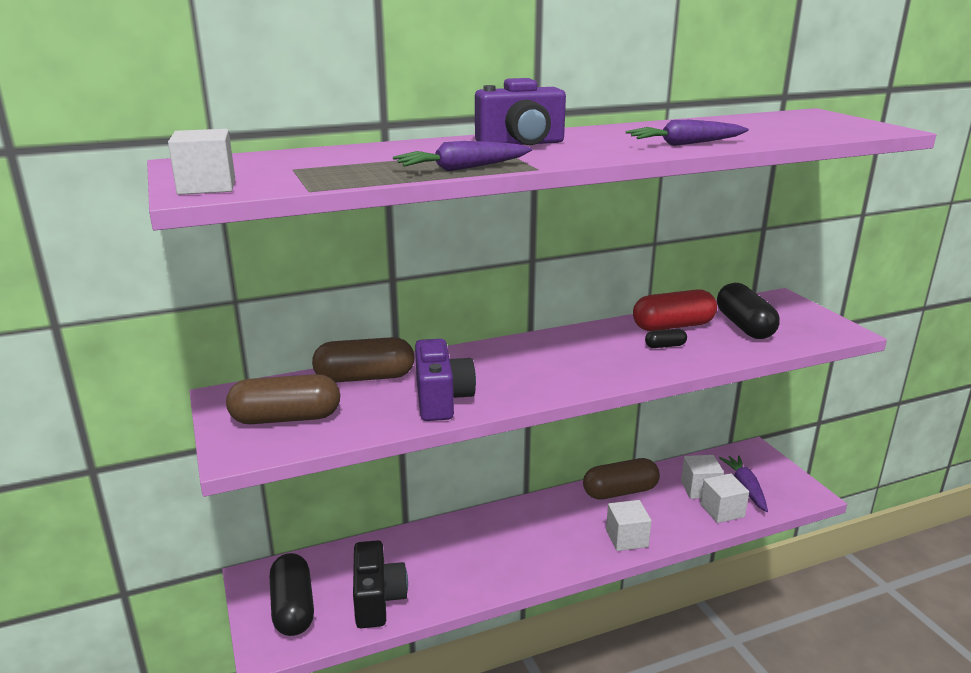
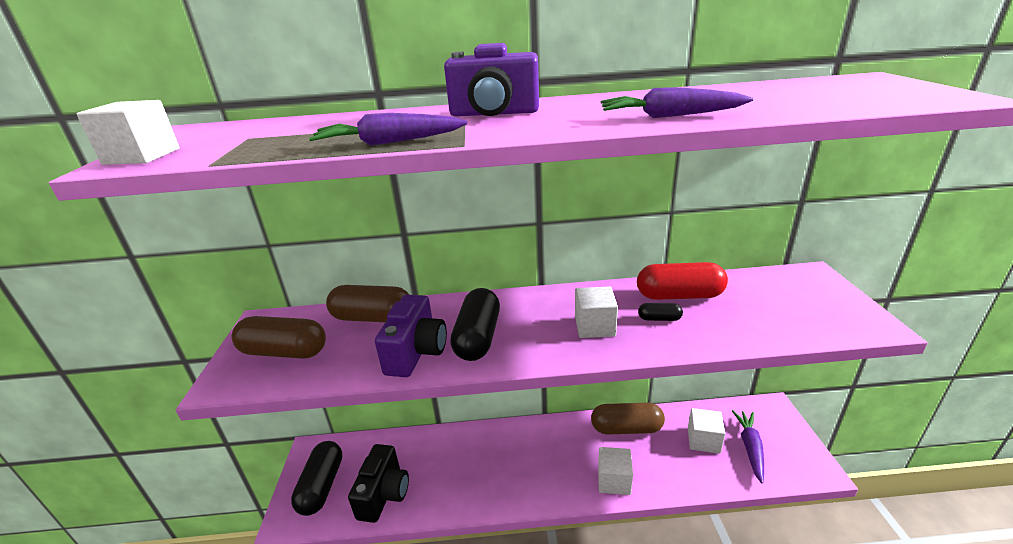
camera: 20 degrees right, 5 degrees up
white cube [700,473,749,523] -> white cube moved to [575,286,618,338]
black capsule [717,283,780,339] -> black capsule moved to [450,288,500,361]

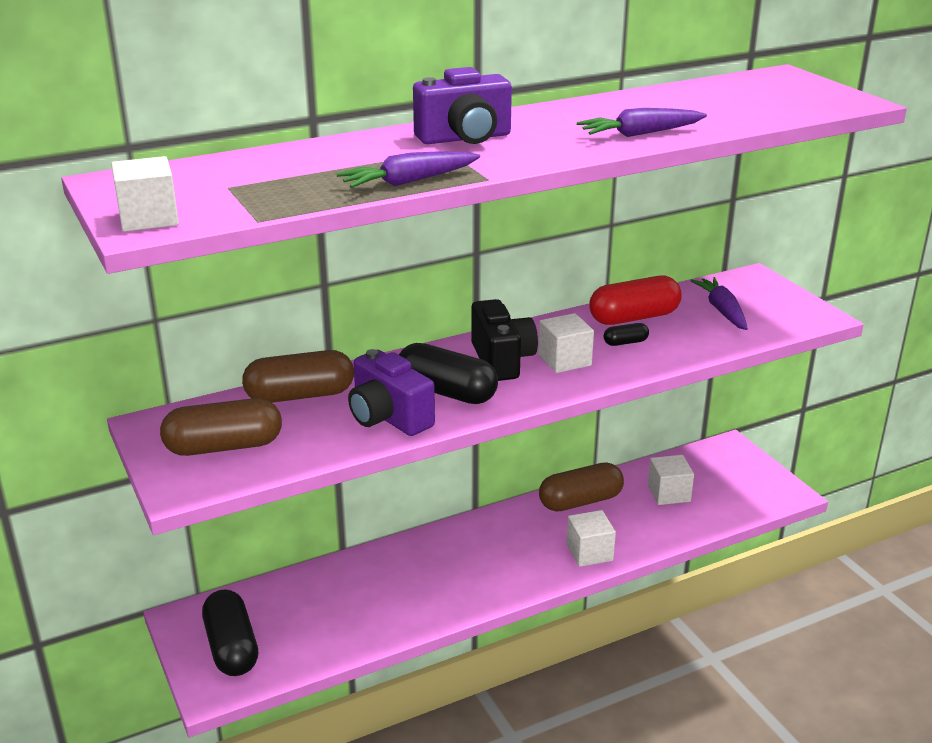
camera: 25 degrees left, 0 degrees up
black camera [348,444,409,523] -> black camera moved to [471,299,538,381]
purple camera [375,295,447,377] -> purple camera turned 150 degrees clockwise [348,349,435,436]
black capsule [450,288,500,361] -> black capsule turned 45 degrees counterclockwise [399,343,498,404]
purple carrot [732,410,764,483] -> purple carrot moved to [690,277,748,330]

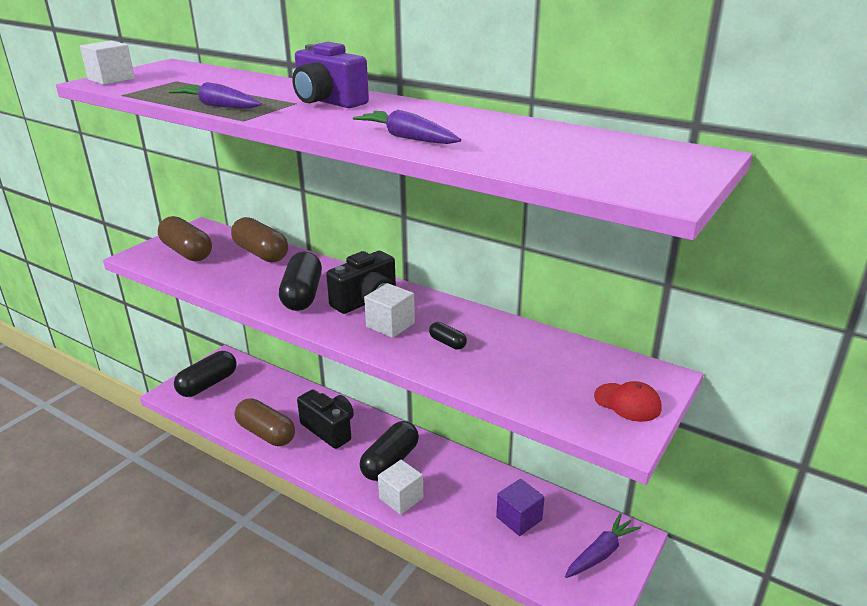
camera: 60 degrees right, 0 degrees up
purple camera [348,349,435,436] -> none
brown capsule [539,462,624,512] -> brown capsule moved to [234,398,295,446]
red capsule [589,276,682,325] -> none
white cube [648,455,694,505] -> purple cube [496,479,545,536]
purple carrot [690,277,748,330] -> purple carrot moved to [565,513,641,578]
none -> black camera [297,389,354,449]
none -> black capsule [360,421,419,481]
none -> red cap [594,381,662,422]

